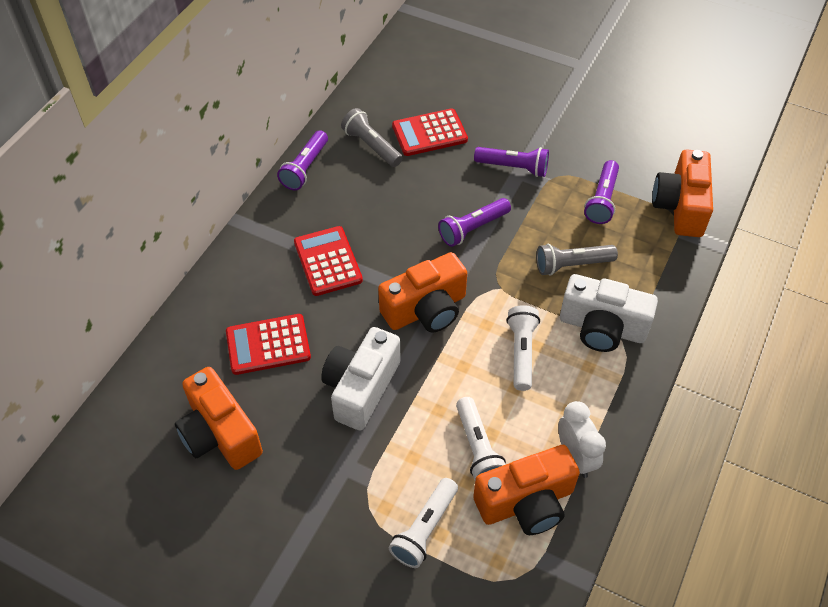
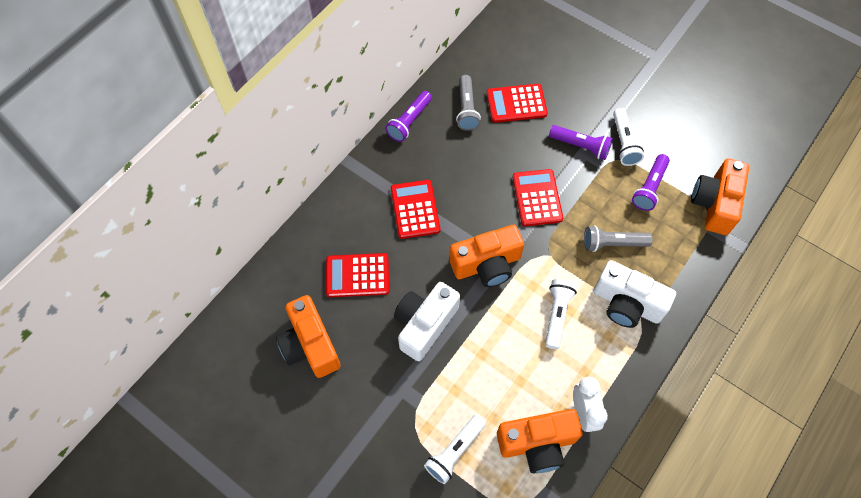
camera: 10 degrees right, 10 degrees up
grey flashlight [341,108,403,167] -> grey flashlight turned 150 degrees counterclockwise [456,75,481,131]
purple flashlight [438,198,511,247] -> red calculator [513,169,563,226]
white flashlight [456,397,506,480] -> white flashlight moved to [613,108,644,166]

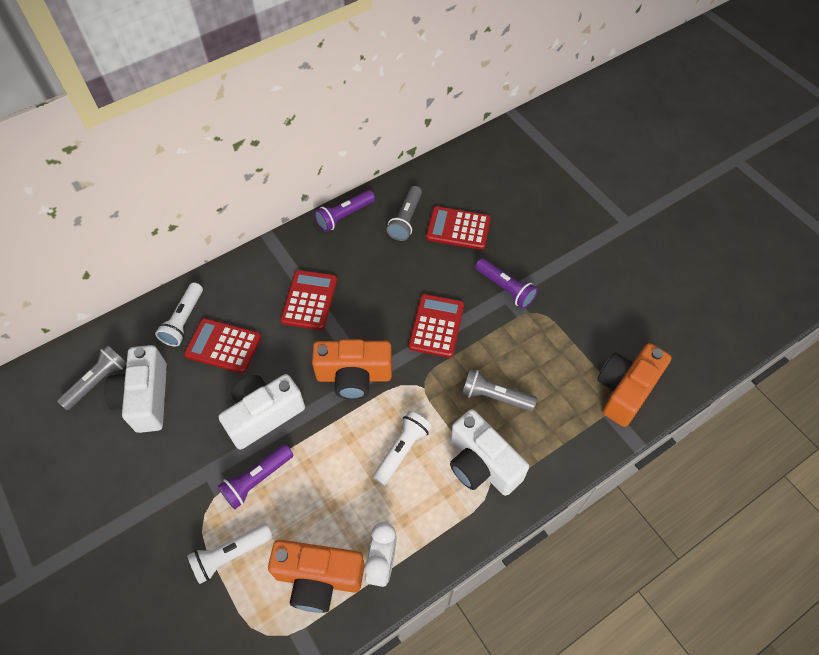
camera: 20 degrees right, 5 degrees down
orange camera [276,295,341,378] -> white camera [104,345,167,433]
white flashlight [613,108,644,166] -> white flashlight moved to [155,282,203,346]
purple flashlight [632,154,670,211] -> purple flashlight moved to [218,444,293,509]
none -> grey flashlight [57,345,127,410]

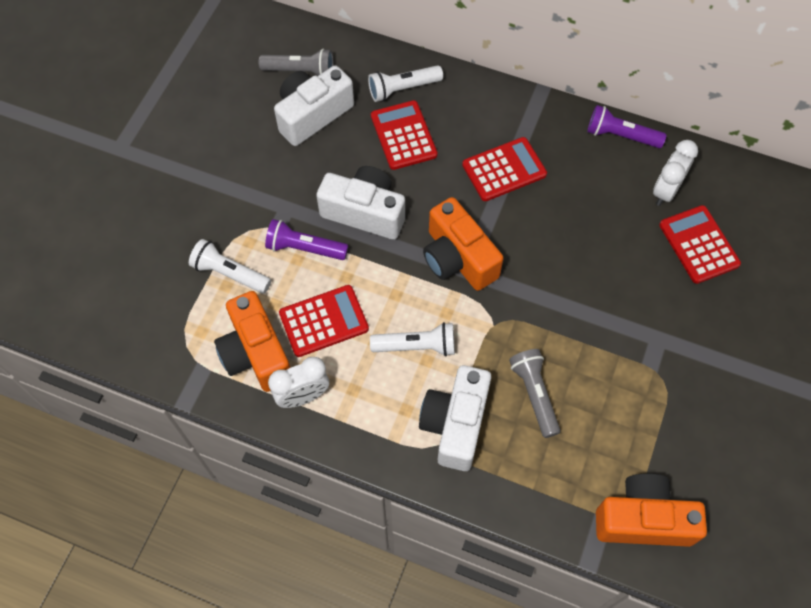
camera: 55 degrees right, 5 degrees up
grey flashlight [386,186,422,241] -> white clock [653,140,698,206]
red calculator [409,294,464,358] -> red calculator moved to [279,285,369,357]
purple flashlight [475,258,538,309] -> none

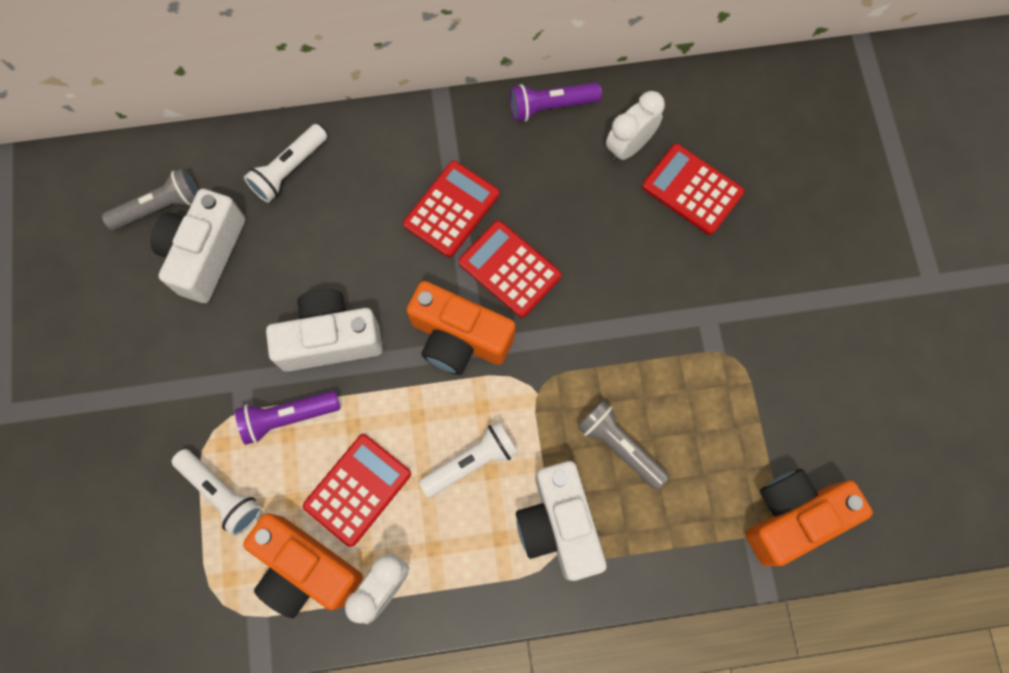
camera: 30 degrees left, 10 degrees up
white flashlight [189,239,271,294] -> white flashlight turned 135 degrees counterclockwise [172,449,262,536]
red calculator [371,100,438,170] -> red calculator moved to [459,220,562,318]
white clock [653,140,698,206] -> white clock turned 45 degrees clockwise [606,91,665,162]

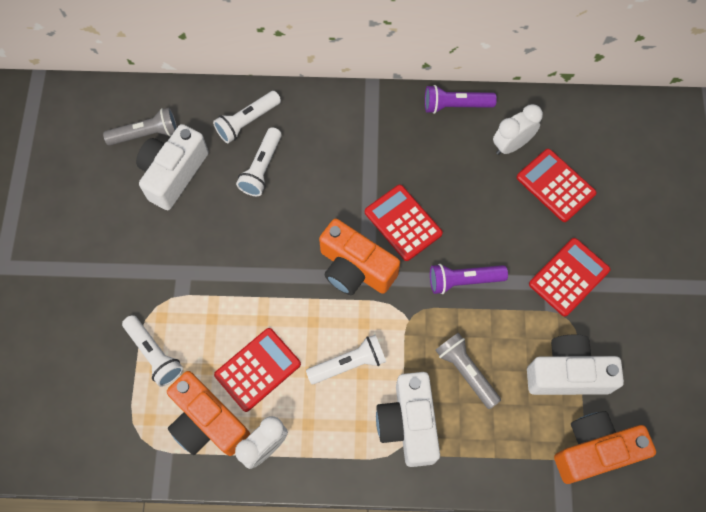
camera: 10 degrees right, 5 degrees down
purple flashlight [235,390,341,445] -> purple flashlight moved to [430,264,508,294]
white camera [266,289,383,372] -> white camera moved to [527,334,624,395]
red calculator [403,161,499,257] -> red calculator moved to [529,238,610,317]
none -> white flashlight [236,127,282,196]

